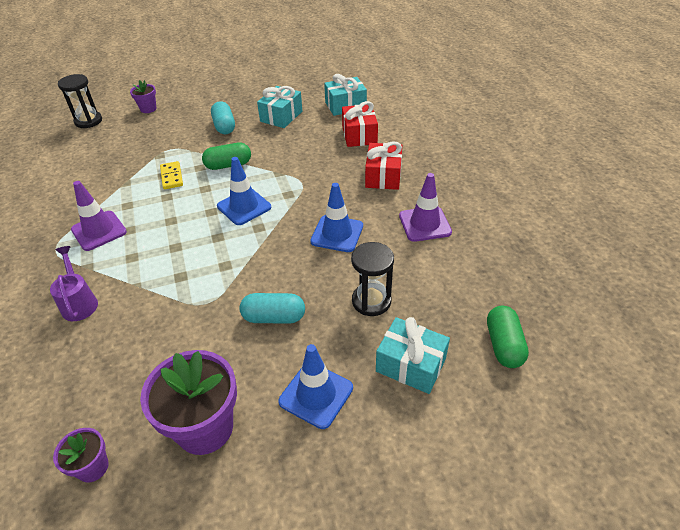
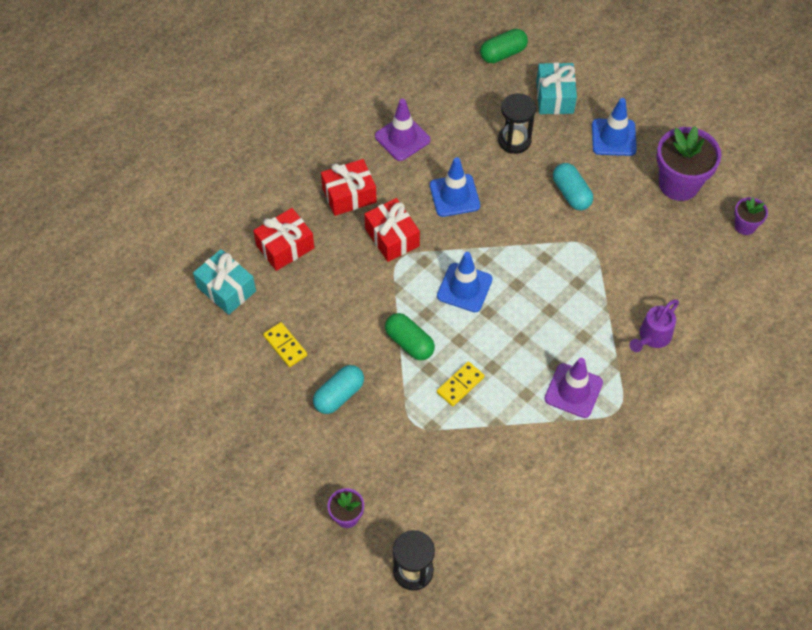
camera: 120 degrees left, 15 degrees up
turquoise gift [257,86,302,128] -> yellow domino [263,322,307,367]
none -> red gift [364,198,420,262]

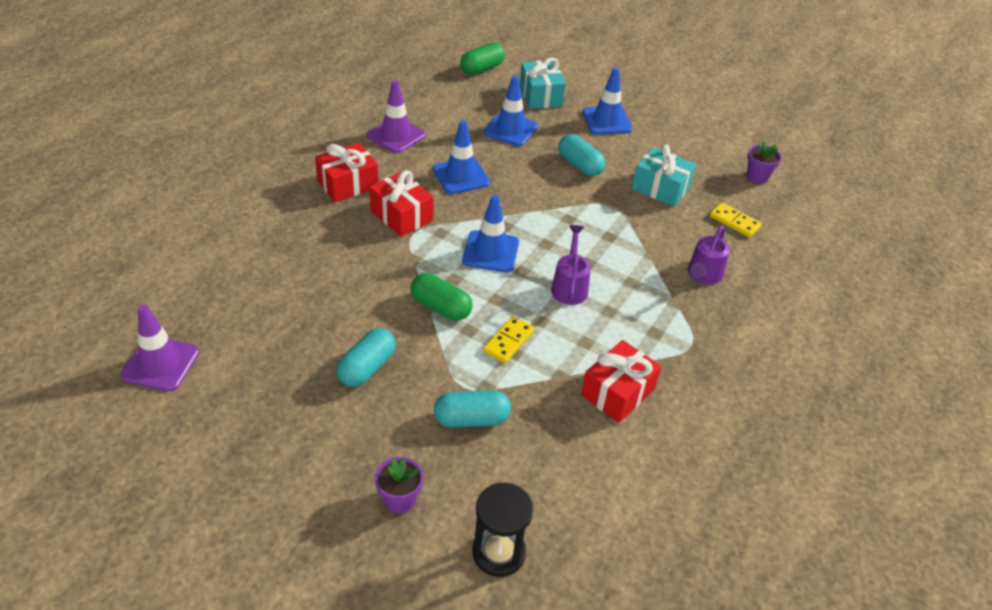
camera: 15 degrees left, 15 degrees down
turquoise gift [193,249,256,315] -> turquoise gift moved to [632,145,696,207]
red gift [253,208,314,271] -> red gift moved to [581,340,661,423]
yellow domino [263,322,307,367] -> yellow domino moved to [710,203,762,237]
black hourglass [498,93,536,154] -> blue traffic cone [483,75,538,146]
purple traffic cone [544,358,603,418] -> purple traffic cone moved to [120,304,199,391]
purple flower pot [656,126,721,201] -> none
none -> turquoise capsule [434,390,511,428]
none -> purple watering can [551,225,591,305]

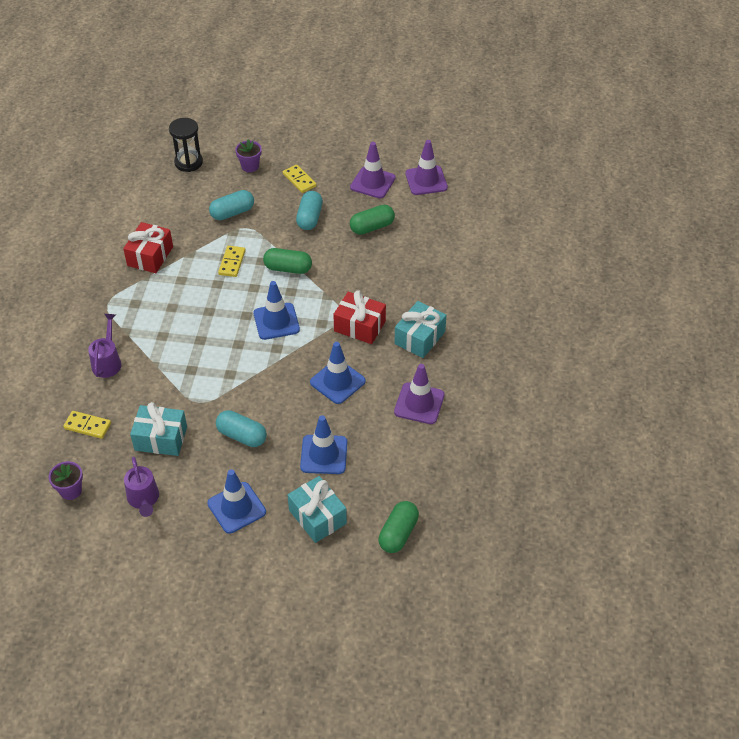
camera: 160 degrees right, 5 degrees up
red gift [315,143,379,202] -> turquoise gift [395,301,446,358]
purple watering can [551,225,591,305] -> purple watering can moved to [124,457,159,517]
none -> yellow domino [283,165,316,193]
none -> purple traffic cone [350,142,396,198]
none -> green capsule [350,205,395,235]

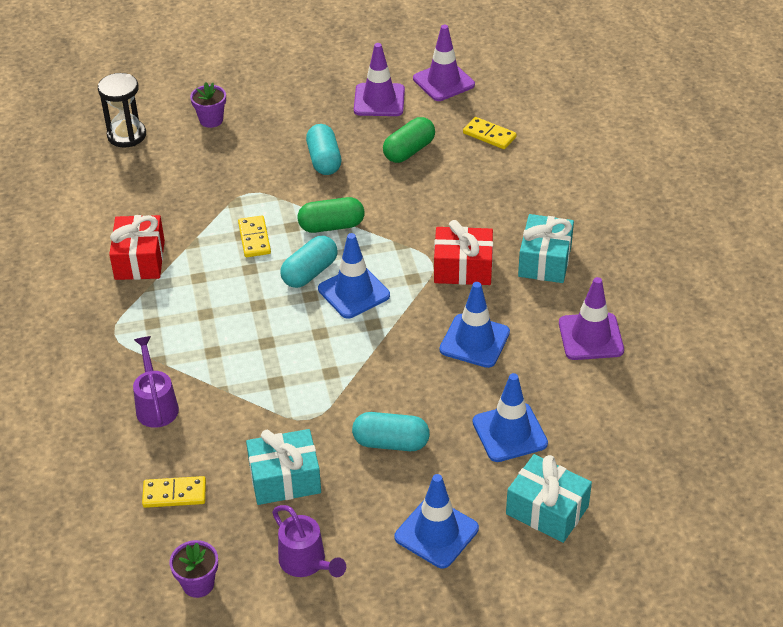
camera: 20 degrees left, 5 degrees down
turquoise capsule [209,190,254,220] -> turquoise capsule moved to [280,236,338,288]
yellow domino [283,165,316,193] -> yellow domino moved to [463,117,517,149]
green capsule [378,501,419,553] -> none

